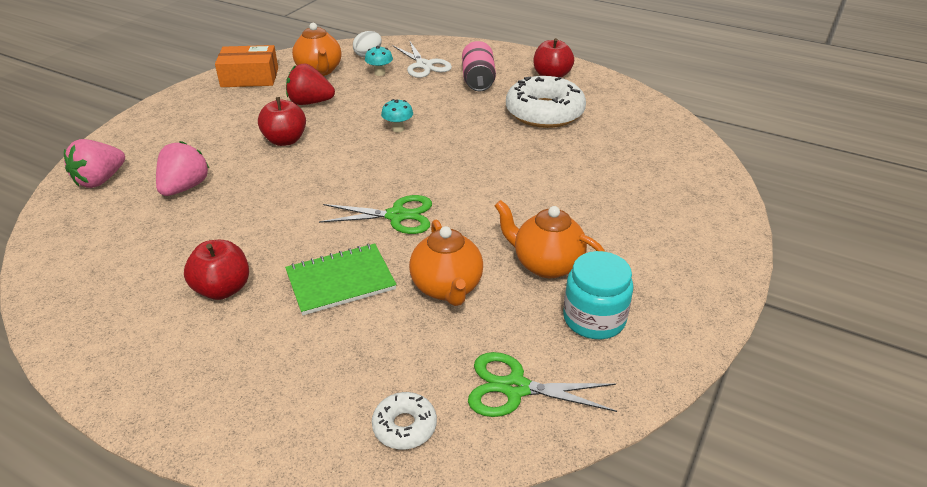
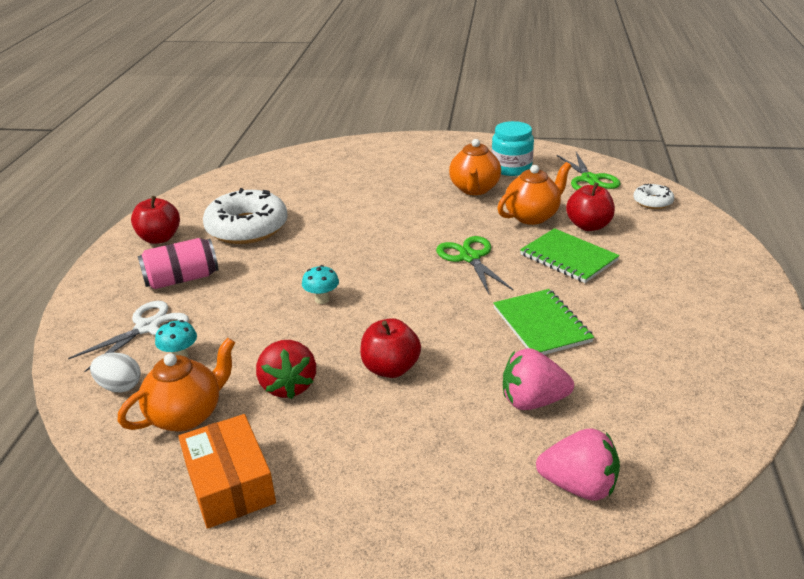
camera: 110 degrees left, 5 degrees down
red apple [184,240,249,300] -> red apple moved to [566,182,615,231]
none -> green notebook [493,289,594,355]

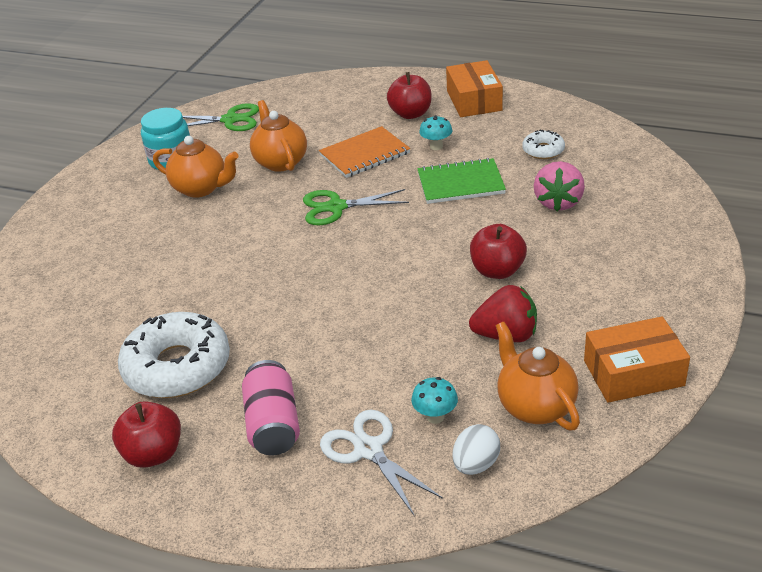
camera: 75 degrees left, 5 degrees up
turquoise mushroom [302,265,339,304] -> turquoise mushroom moved to [419,115,452,150]
green notebook [520,228,620,283] -> orange notebook [319,126,410,178]
pink strawberry [536,428,620,500] -> none
red apple [566,182,615,231] -> red apple moved to [387,72,431,119]
white donut [633,184,674,209] -> white donut moved to [522,130,565,159]
none -> orange box [446,60,503,117]

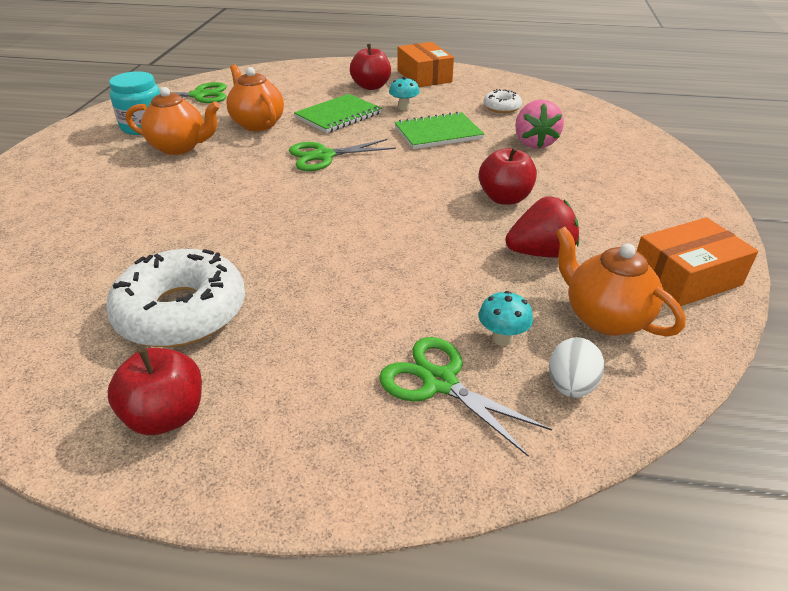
camera: 15 degrees left, 0 degrees up
pink can [242,360,300,455] -> none
orange notebook [319,126,410,178] -> green notebook [294,94,382,133]
white scissors [320,410,443,515] -> green scissors [379,337,552,457]

